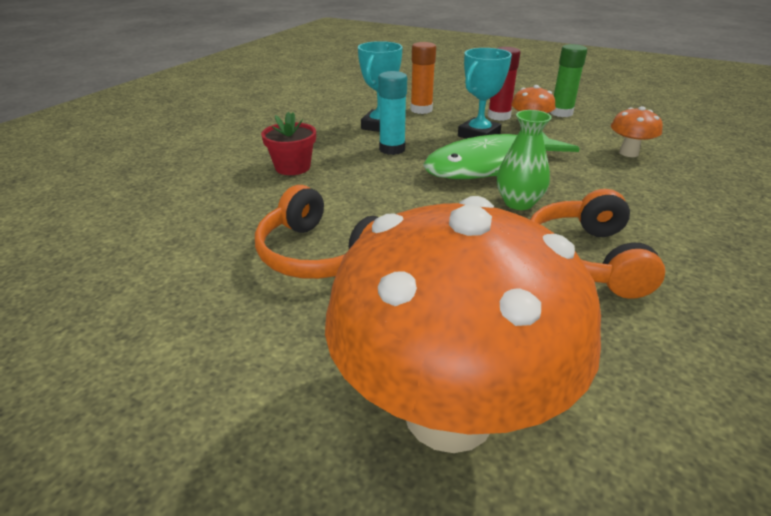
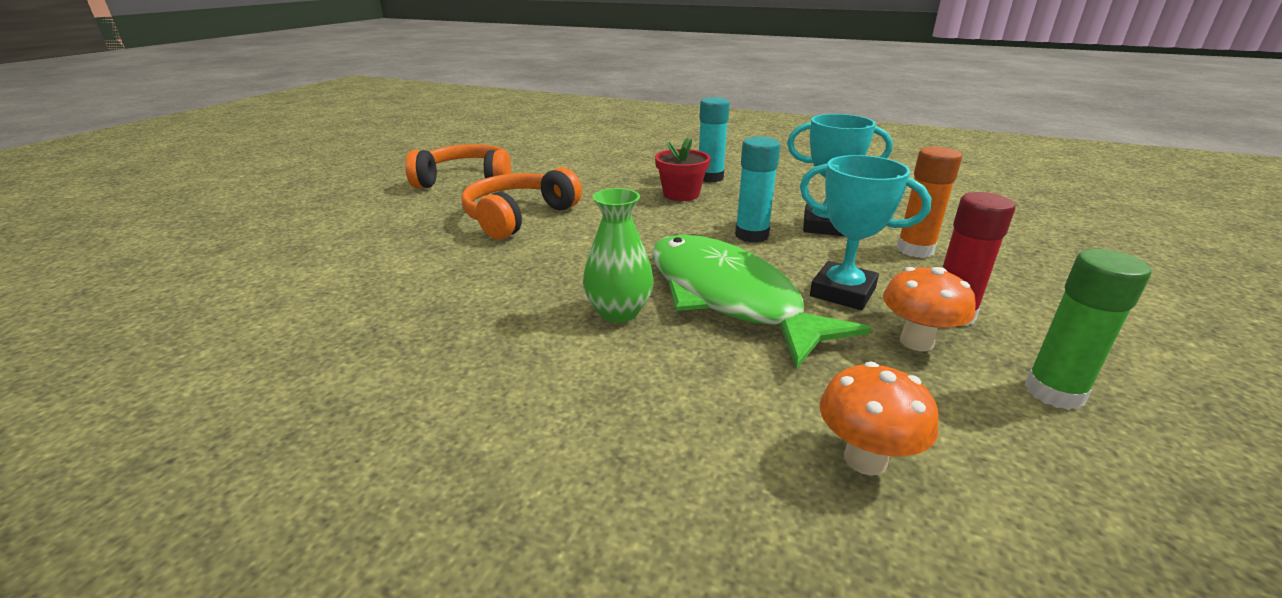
camera: 85 degrees right, 5 degrees down
orange mushroom [325,196,601,453] -> none
orange headphones [530,189,665,299] -> orange headphones moved to [405,144,511,188]
none -> turquoise glue stick [699,97,730,183]

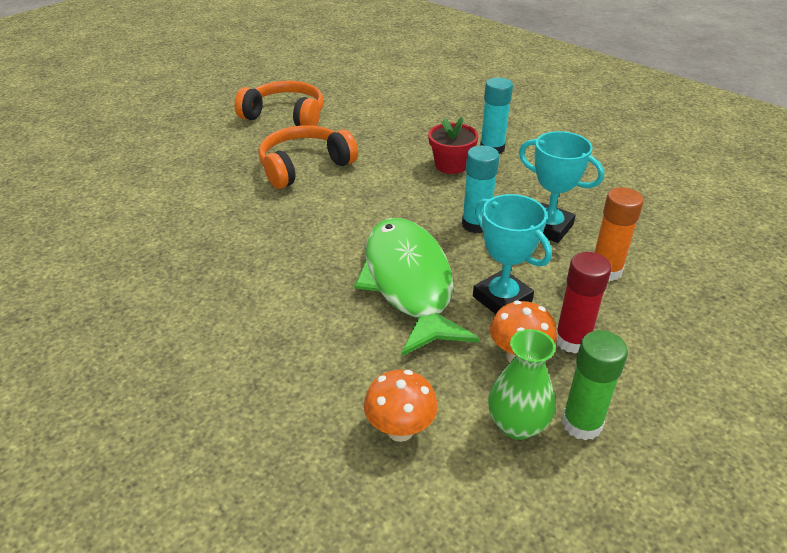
camera: 20 degrees right, 10 degrees up
green vase [583,188,654,323] -> green vase moved to [488,329,556,440]

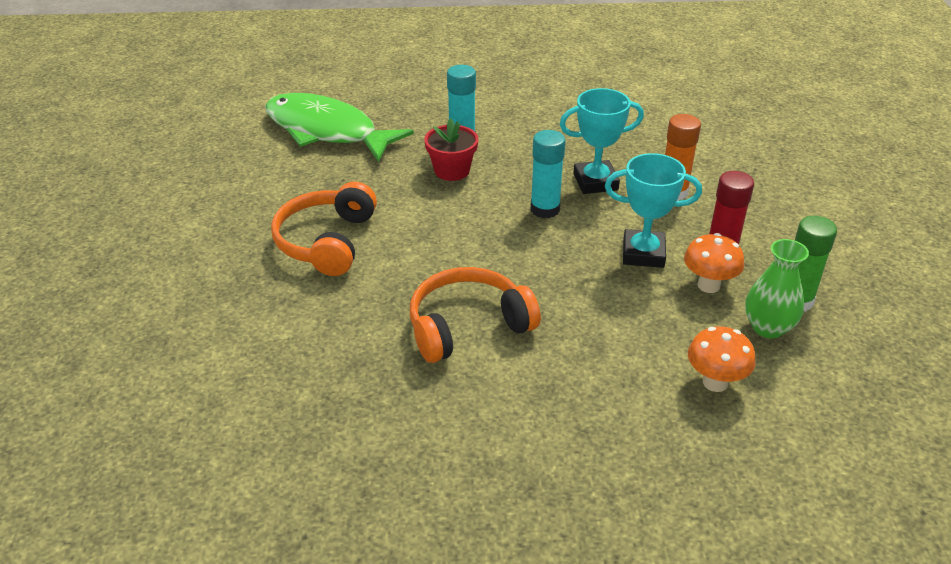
camera: 45 degrees left, 0 degrees up
orange headphones [234,81,324,126] -> orange headphones moved to [410,267,541,363]
green fish [354,218,480,356] -> green fish moved to [265,93,414,162]

